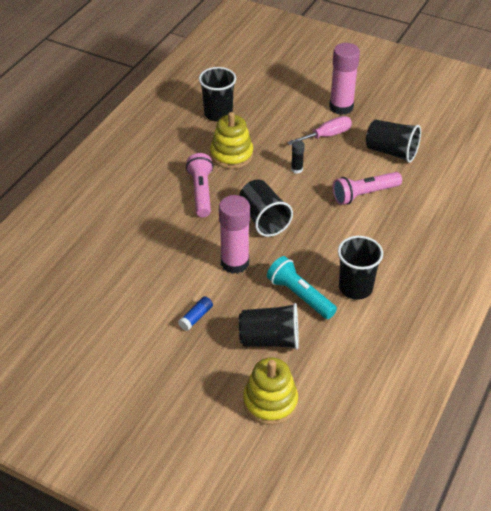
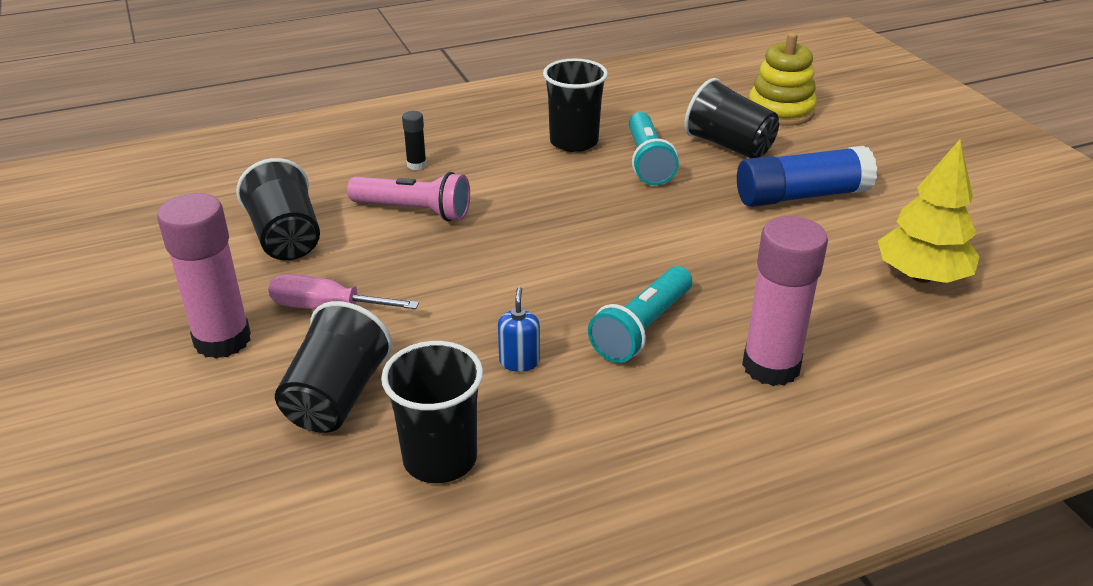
camera: 140 degrees left, 10 degrees down
blue glue stick [178,296,213,331] -> blue glue stick [737,146,877,207], size x2.20
pink flashlight [186,153,213,217] -> turquoise flashlight [588,266,692,363]
yellow stacking toy [210,112,253,169] -> blue soap dispenser [498,287,540,372]
pink glue stick [219,195,250,274] -> pink glue stick moved to [742,216,828,386]
black cup [239,180,293,237] -> black cup moved to [275,301,393,433]
black glue stick [291,140,305,174] -> black glue stick moved to [402,111,427,170]
none -> yellow tree [878,139,980,283]

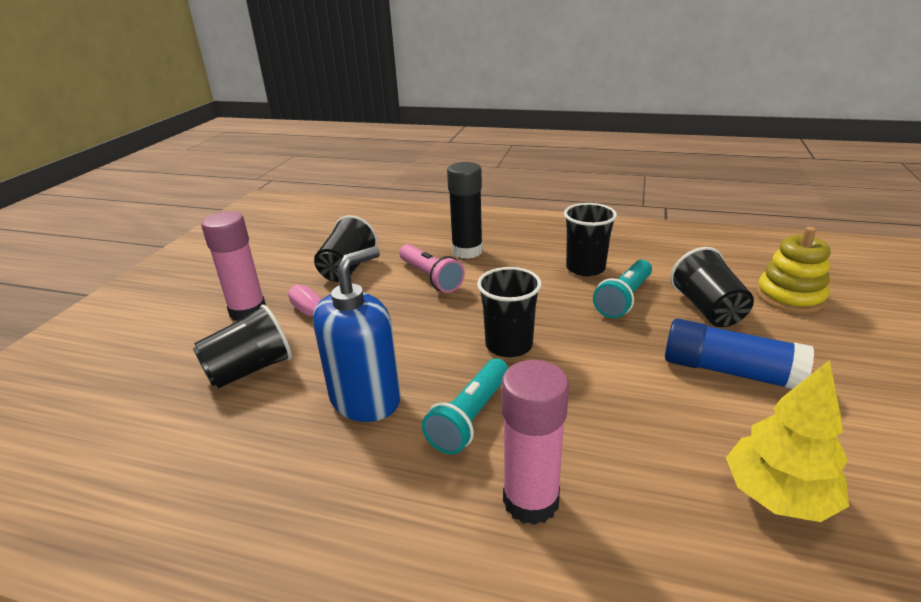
camera: 40 degrees right, 5 degrees down
black cup [381,341,483,483] -> black cup moved to [477,267,542,357]
black glue stick [402,111,427,170] -> black glue stick [447,162,483,259], size x2.20
blue soap dispenser [498,287,540,372] -> blue soap dispenser [313,246,401,422], size x2.48
turquoise flashlight [588,266,692,363] -> turquoise flashlight turned 45 degrees counterclockwise [422,358,508,454]

